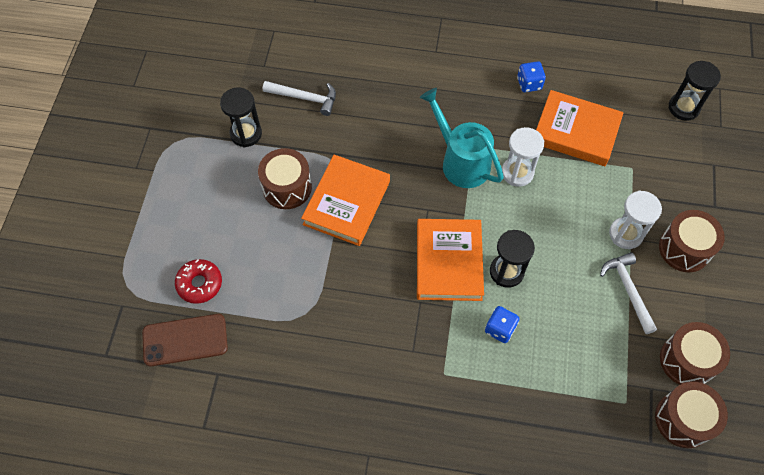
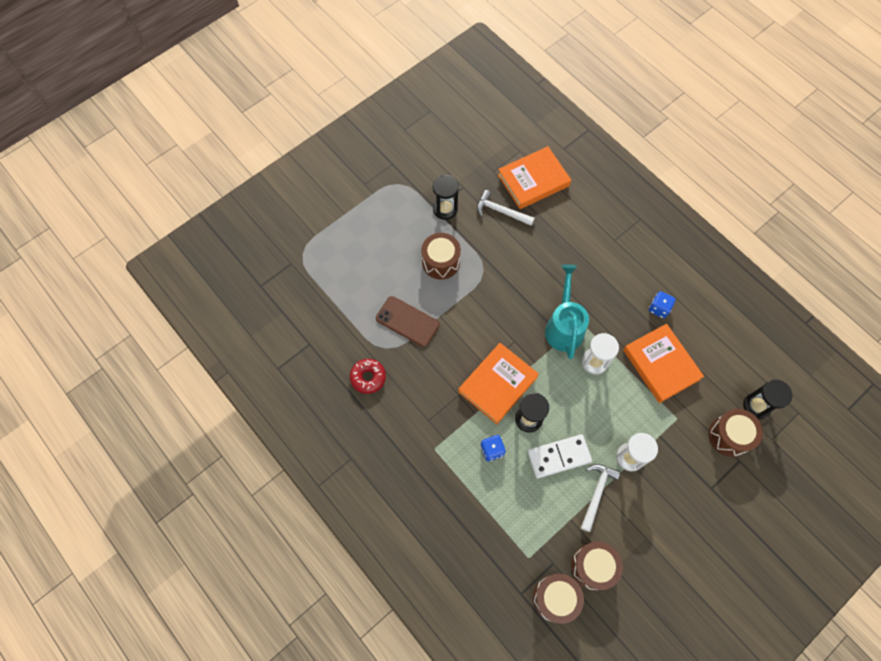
camera: 40 degrees right, 5 degrees up
brown phone [142,314,228,366] -> brown phone moved to [376,296,439,347]
red donut [175,259,222,304] -> red donut moved to [350,359,386,394]
white hammer [263,81,336,116] -> white hammer turned 150 degrees clockwise [477,190,535,226]
orange book [301,155,390,246] -> orange book moved to [498,146,571,209]
brown drum [659,210,725,272] -> brown drum moved to [709,409,763,457]
none -> white domino [527,434,592,479]

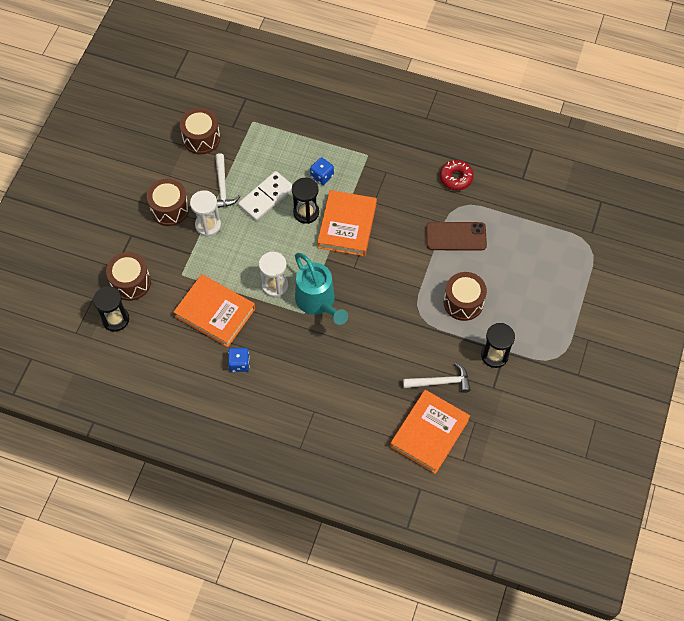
camera: 150 degrees right, 5 degrees down
brown drum [533,574,584,624] -> brown drum moved to [147,179,189,226]

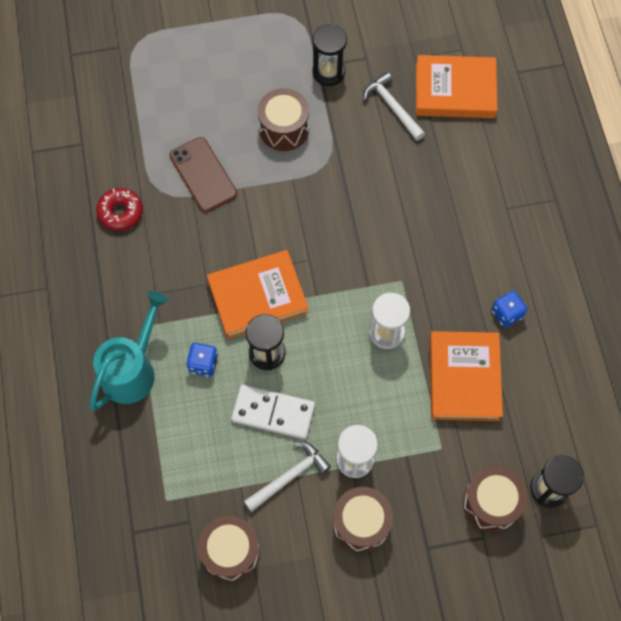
camera: 120 degrees left, 5 degrees up
turquoise watering can [295,253,348,325] -> turquoise watering can moved to [89,291,168,411]

